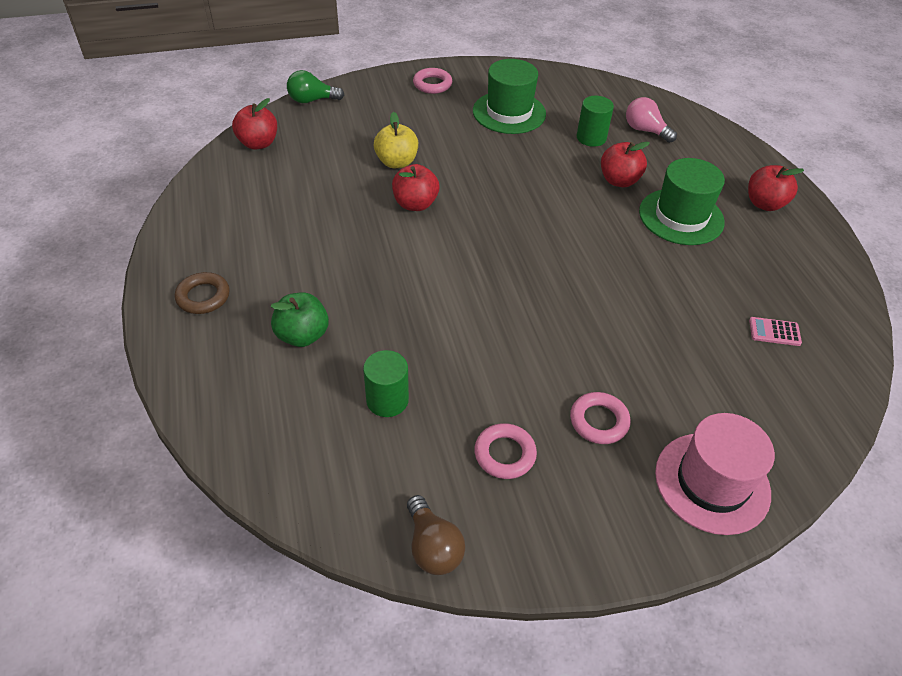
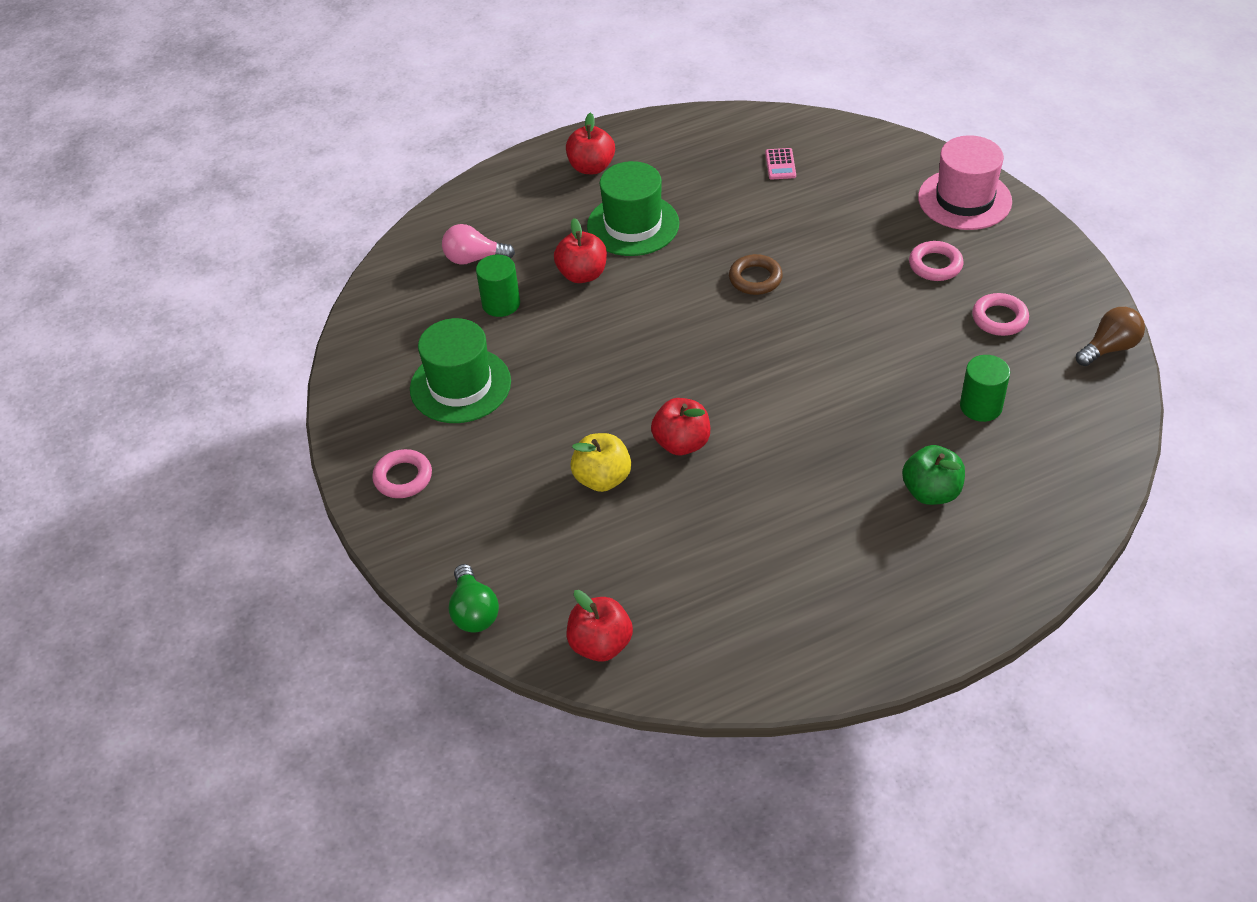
camera: 95 degrees left, 0 degrees up
brown ring [175,272,230,314] -> brown ring moved to [729,254,783,295]
pink light bulb [626,97,677,143] -> pink light bulb turned 60 degrees clockwise [442,224,515,265]

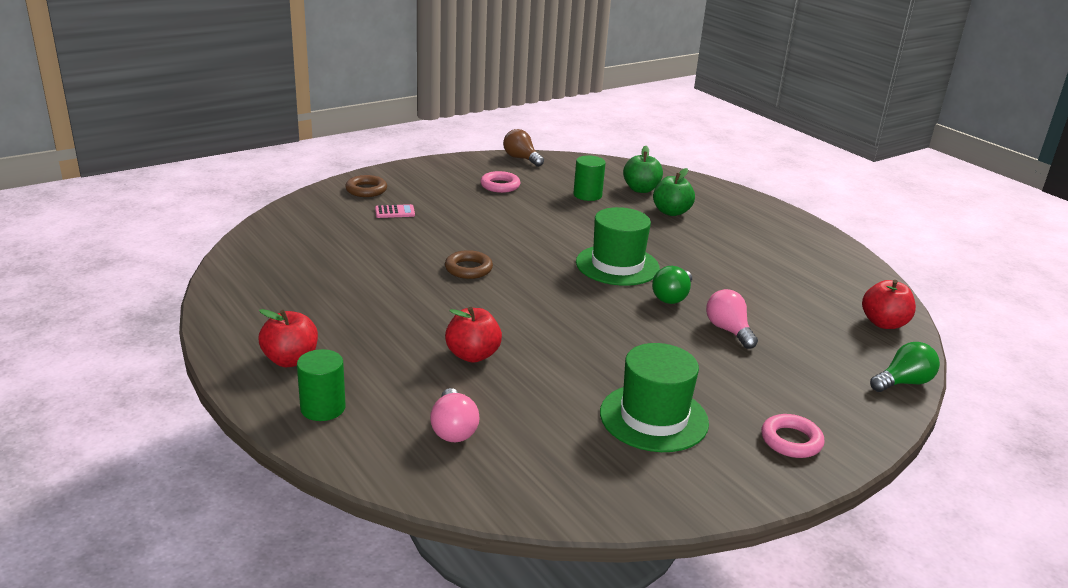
camera: 105 degrees left, 20 degrees down
green cylinder [476,255,520,317] -> green cylinder moved to [297,349,346,421]
yellow apple [570,433,631,492] -> pink light bulb [706,289,758,349]
green hat [587,161,679,256] -> green hat moved to [576,207,660,286]
red apple [651,398,710,455] -> green light bulb [652,266,692,304]
pink calculator [765,148,796,180] -> pink calculator moved to [375,204,415,218]
pink ring [909,241,964,281] -> none
pink hat [918,135,1012,230] -> brown ring [345,175,387,197]
none -> green apple [623,146,663,193]

